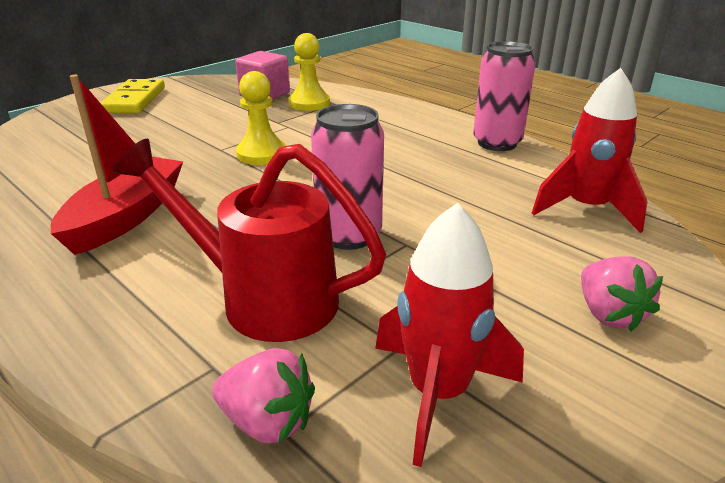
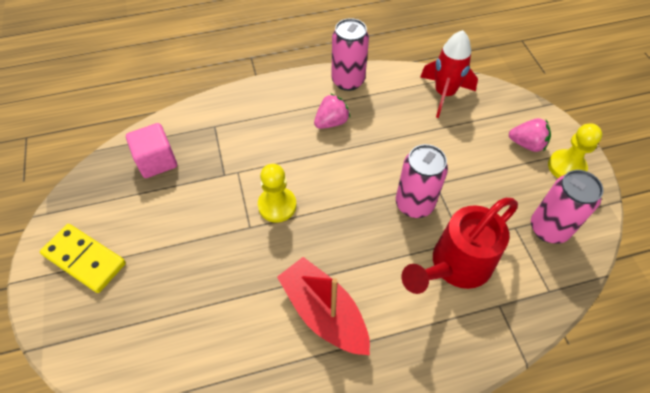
camera: 60 degrees left, 25 degrees up
pink strawberry [212,348,315,444] -> pink strawberry moved to [314,93,350,129]
yellow pawn [289,33,330,111] -> yellow pawn moved to [548,123,602,178]
red rocket [375,203,524,467] -> pink can [531,170,604,244]

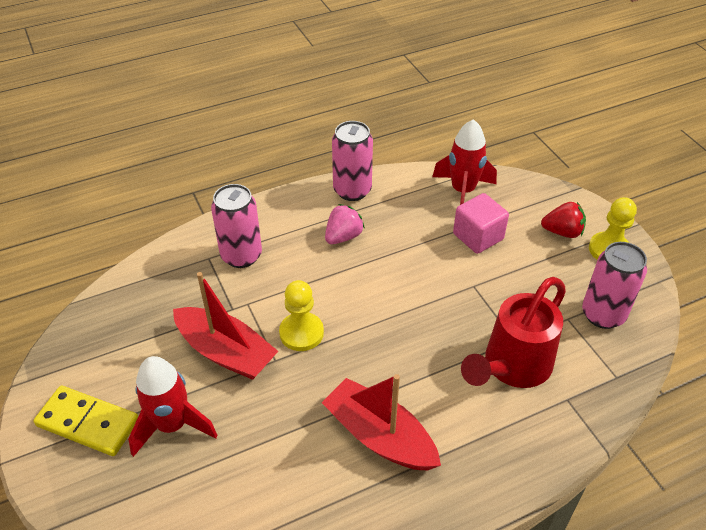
camera: 10 degrees left, 10 degrees down
pink cube [126,123,177,178] -> pink cube moved to [453,193,509,254]
pink can [396,144,448,218] -> pink can moved to [211,184,262,268]
pink strawberry [509,118,551,152] -> red strawberry [541,202,586,238]
none -> red rocket [128,356,218,457]
none -> red boat [173,272,278,380]

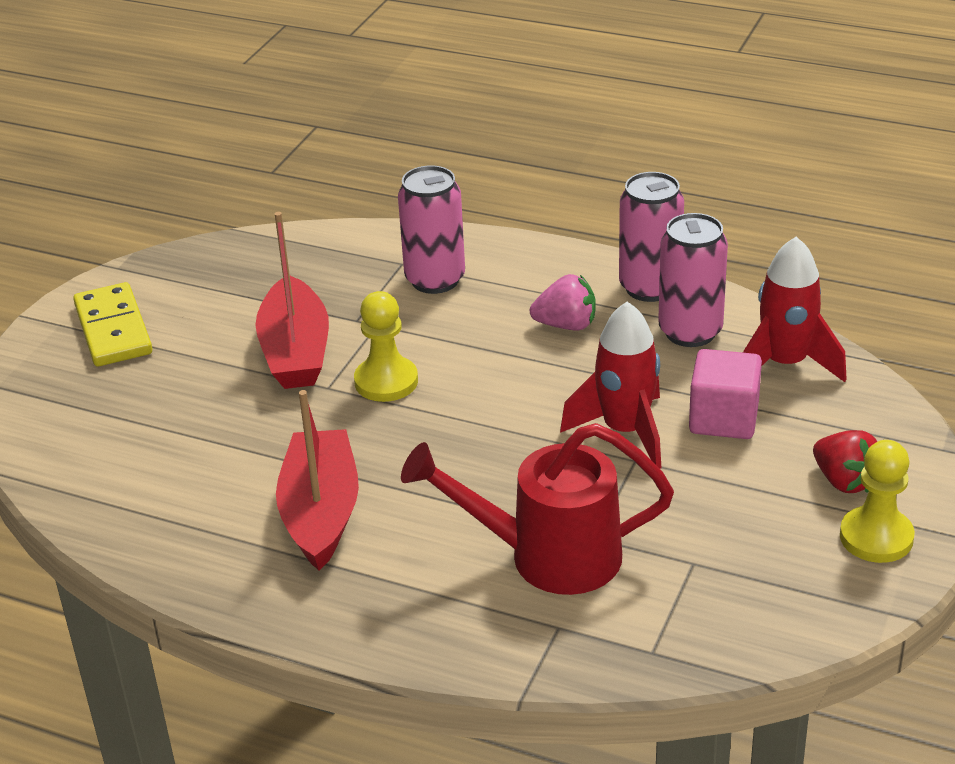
camera: 50 degrees right, 10 degrees down
red rocket [128,356,218,457] -> red rocket moved to [560,302,661,469]
pink can [582,242,647,329] -> pink can moved to [658,213,728,347]

